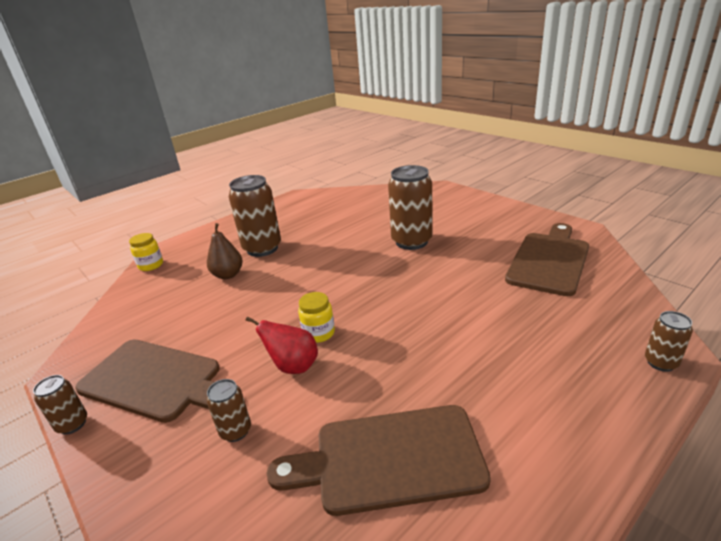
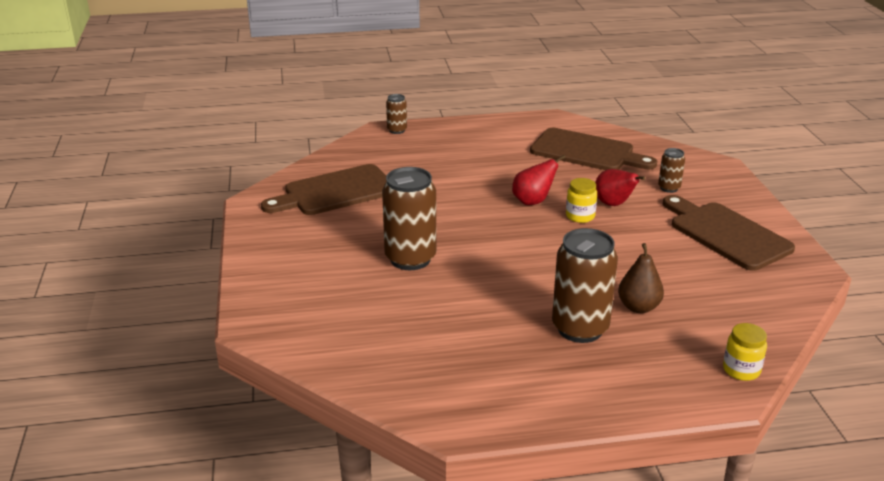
camera: 150 degrees left, 0 degrees up
brown can [33,375,87,435] -> none
none -> red pear [512,155,565,205]

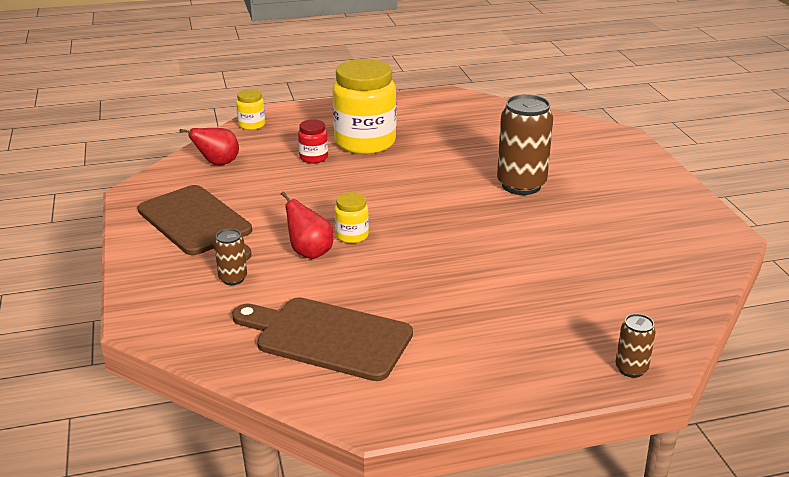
camera: 175 degrees right, 0 degrees up
brown cutting board [261,164,386,215] -> none
red pear [512,155,565,205] -> red pear moved to [180,128,239,165]
brown can [552,228,618,343] -> yellow jar [333,59,397,154]
brown pear [618,243,664,313] -> red jar [298,119,328,163]

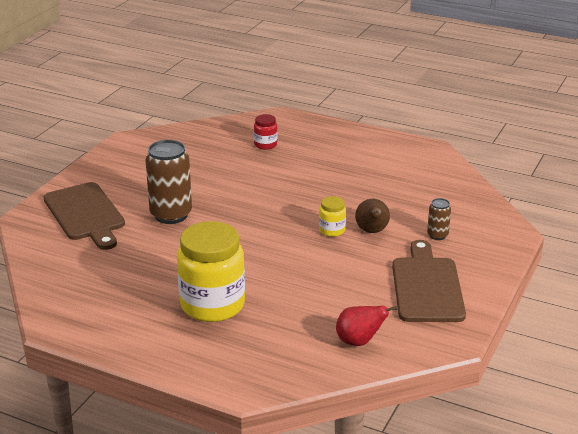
camera: 140 degrees left, 0 degrees up
brown cutting board [232,297,413,381] -> brown cutting board moved to [43,182,125,250]
yellow jar [236,89,265,130] -> none
red pear [281,191,334,259] -> brown pear [355,199,390,233]
red jar [298,119,328,163] -> red jar moved to [254,114,277,149]
brown can [615,314,656,378] -> none

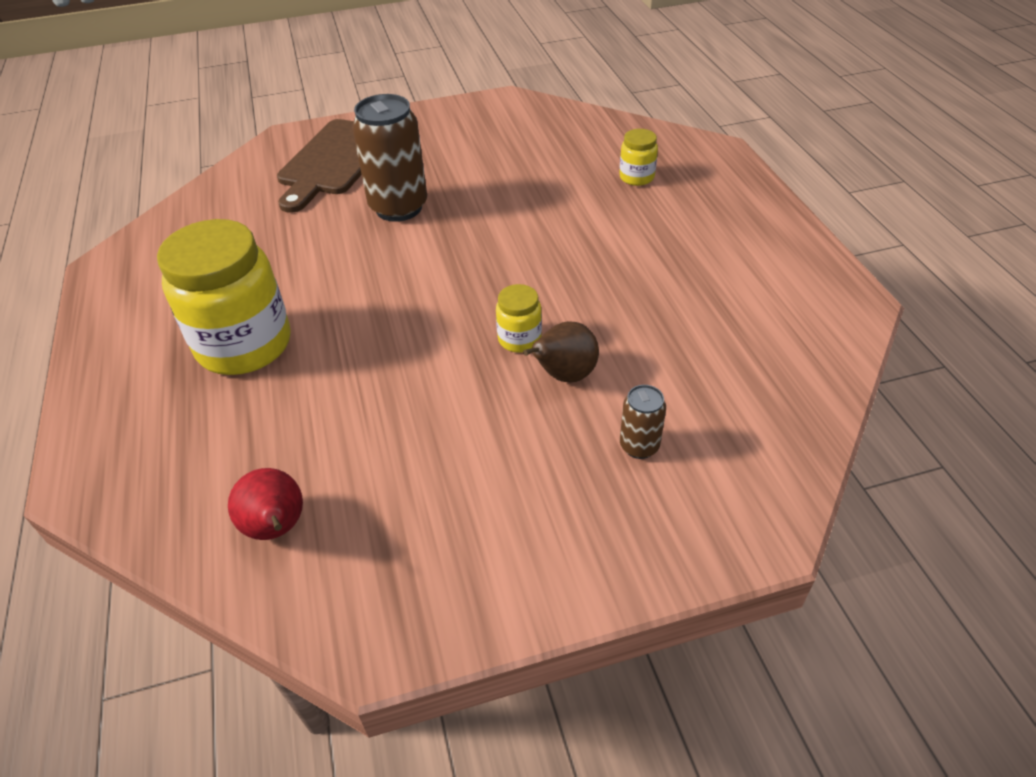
camera: 50 degrees right, 15 degrees up
red jar [254,114,277,149] -> yellow jar [619,129,658,186]
brown cutting board [392,240,466,322] -> none

